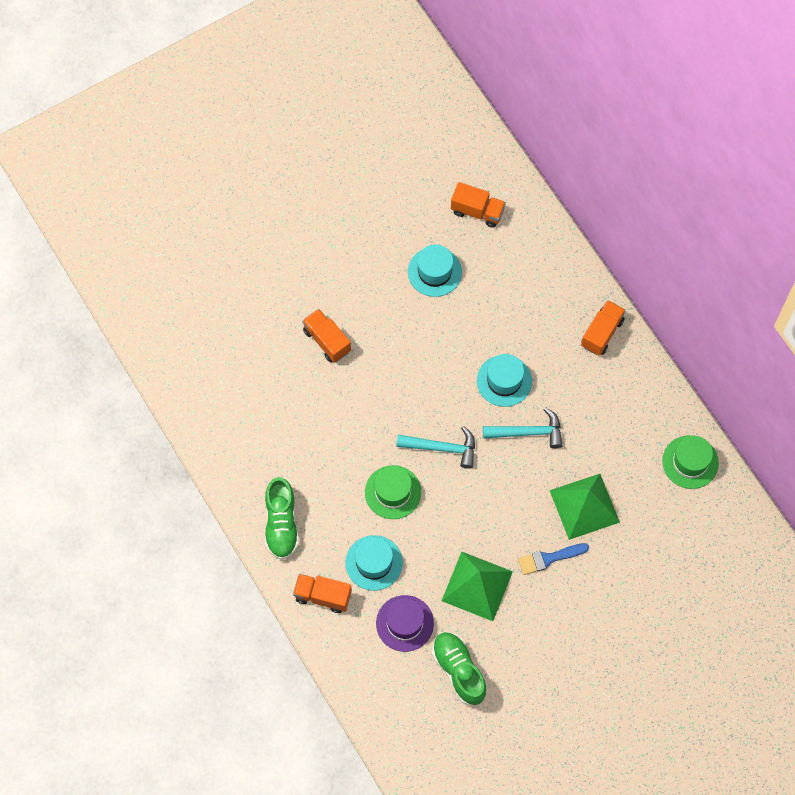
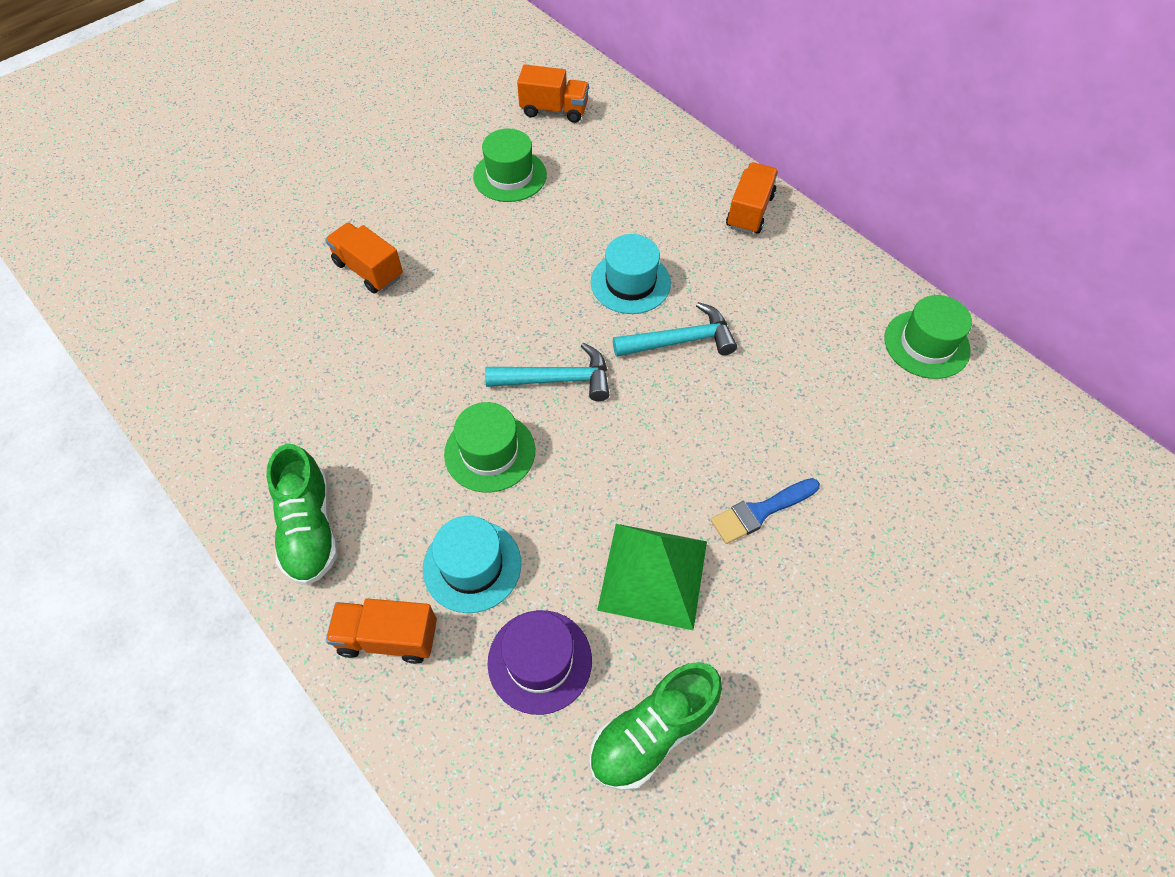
camera: 10 degrees left, 10 degrees down
turquoise hat [408,244,462,297] -> green hat [473,129,547,202]
green shoe [432,632,487,705] -> green shoe turned 90 degrees counterclockwise [589,662,722,791]
green pyramid [549,474,620,540] -> none

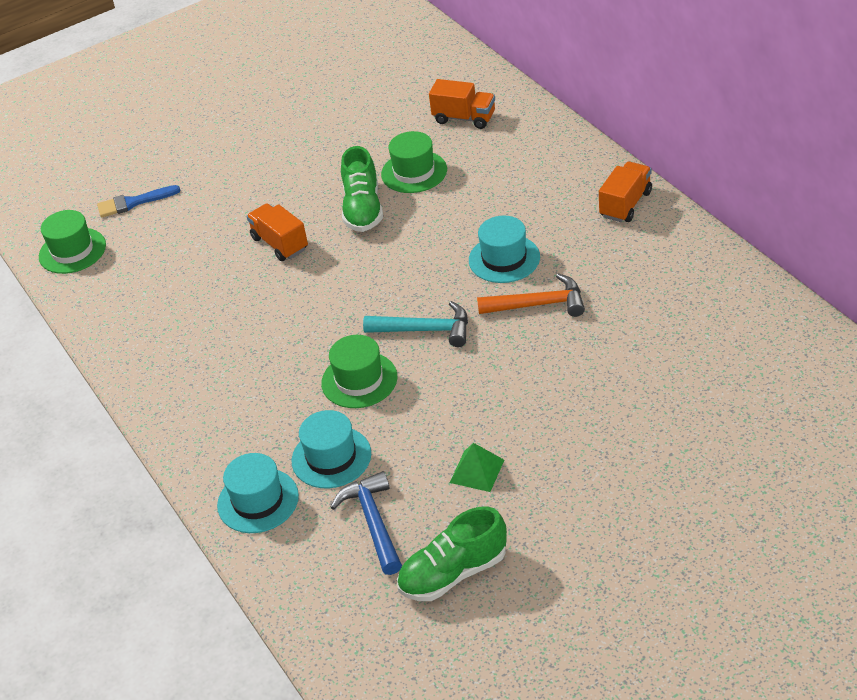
camera: 15 degrees right, 15 degrees down
green shoe [266,444,338,585] -> green shoe moved to [341,146,383,232]
orange truck [326,598,437,664] -> turquoise hat [217,453,299,533]
purple hat [488,610,592,715] -> blue hammer [331,471,402,575]
green pyramid [597,524,707,631] -> green pyramid [450,443,504,492], size x0.55
turquoise hammer [613,302,737,357] -> orange hammer [477,274,585,317]
blue brush [711,478,820,544] -> blue brush moved to [97,185,181,217]
green hat [884,295,972,379] -> green hat moved to [39,210,106,274]

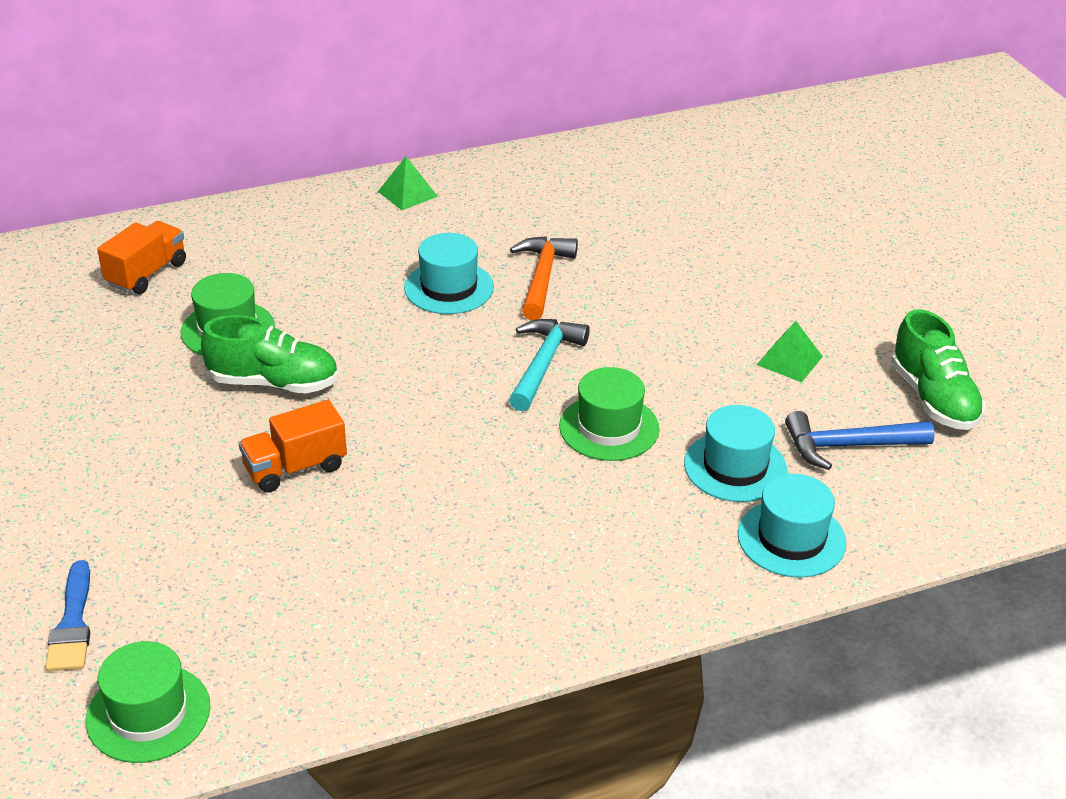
camera: 85 degrees left, 5 degrees down
orange truck [599,161,652,222] -> green pyramid [378,157,438,210]

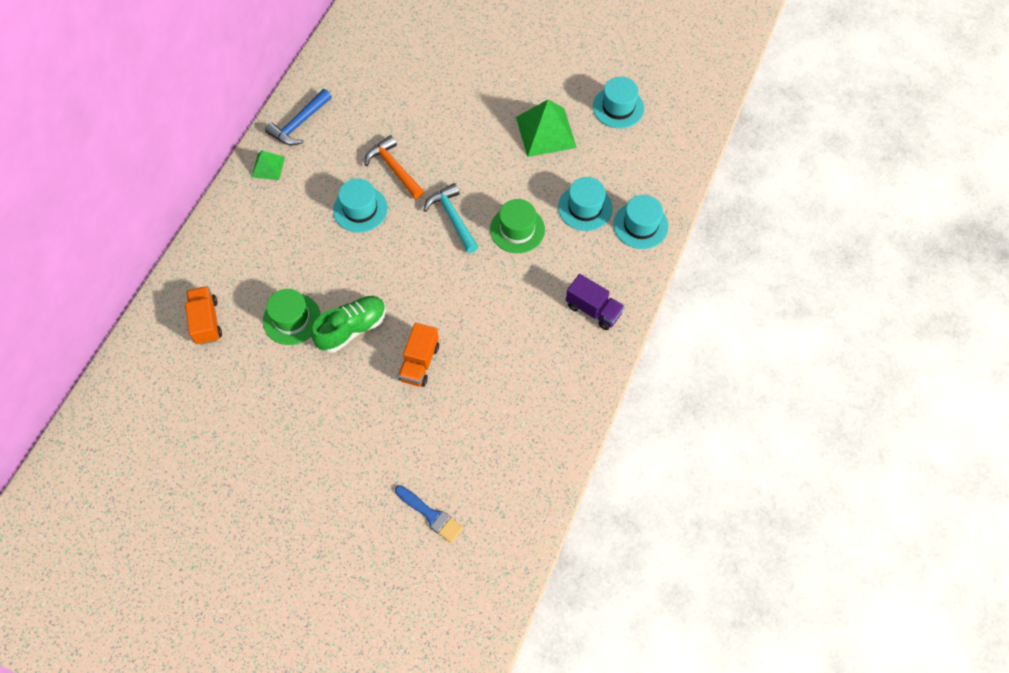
camera: 45 degrees left, 25 degrees up
green hat [86,641,210,763] -> none
green pyramid [757,321,823,382] -> green pyramid [516,100,577,157], size x1.83
blue hammer [785,411,935,470] -> blue hammer moved to [265,89,332,145]
green shoe [891,309,985,430] -> turquoise hat [593,77,644,128]
none -> purple truck [566,274,625,330]

